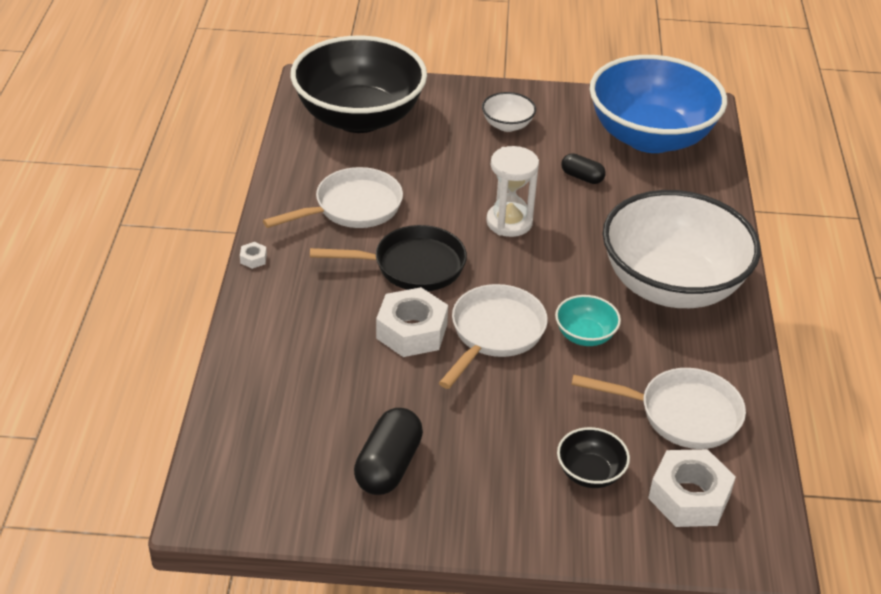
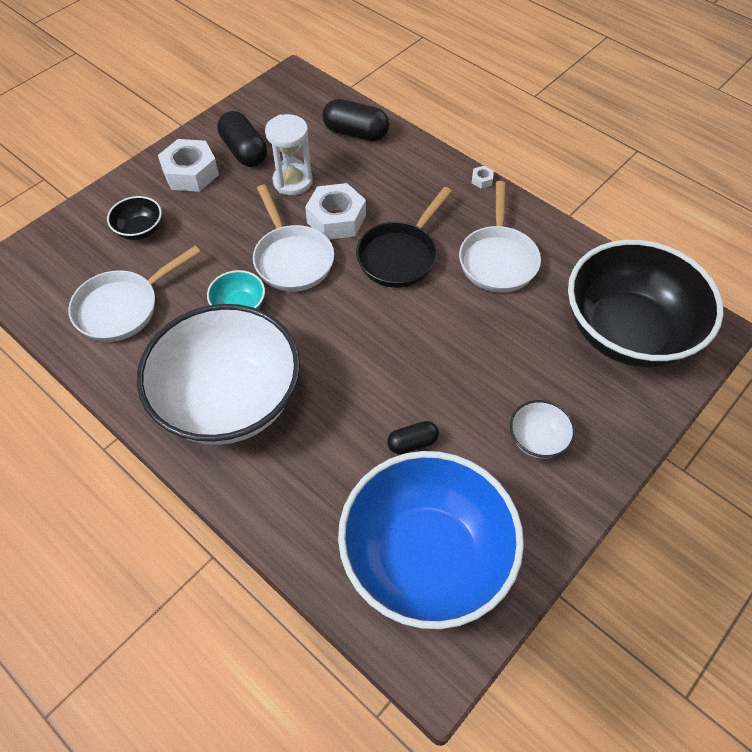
camera: 130 degrees right, 15 degrees up
white hourglass [486,146,539,237] -> white hourglass moved to [265,114,313,195]
white nut [648,449,736,527] -> white nut moved to [158,139,219,192]
none -> black capsule [323,99,389,141]

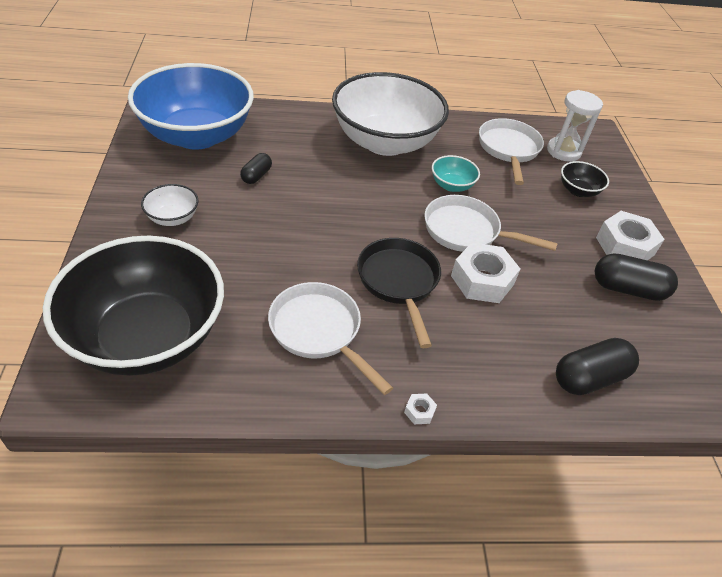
camera: 130 degrees right, 10 degrees down
white hourglass [265,114,313,195] -> white hourglass moved to [547,90,603,162]

